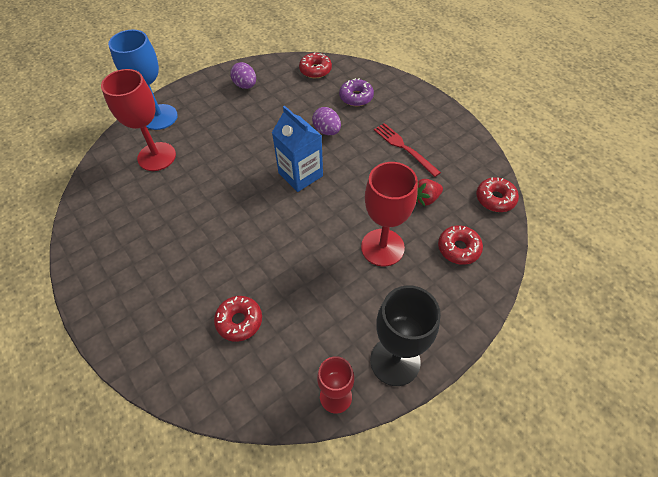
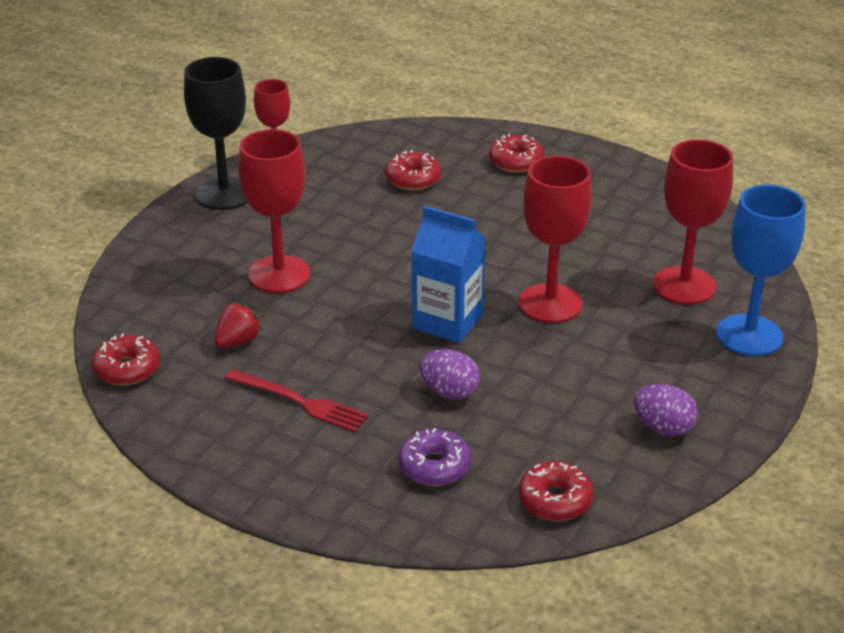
camera: 155 degrees right, 20 degrees down
red donut [438,225,483,265] -> red donut moved to [489,134,544,173]
none -> red goblet [519,156,592,323]

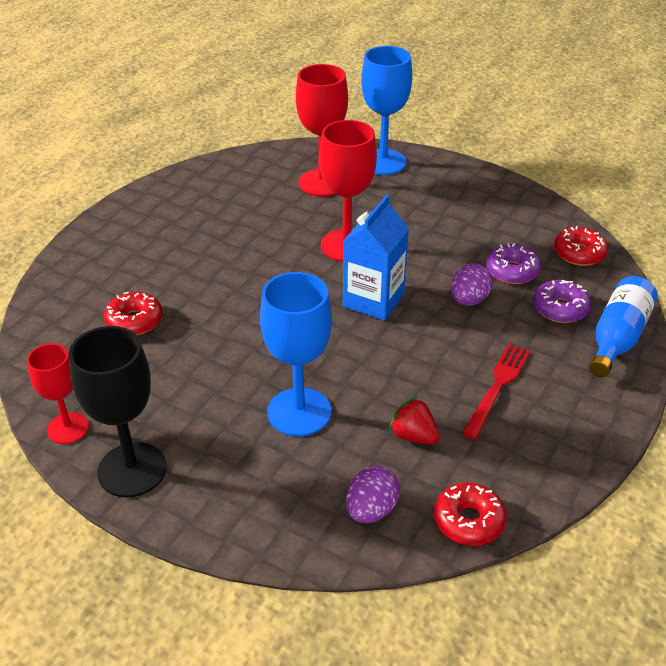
camera: 90 degrees left, 5 degrees up
red goblet [238,129,311,293] -> blue goblet [260,272,332,436]
red donut [489,134,544,173] -> none
purple egg [634,384,698,436] -> purple egg moved to [346,466,400,523]
none -> purple donut [486,243,541,284]
none -> blue bottle [589,276,658,377]

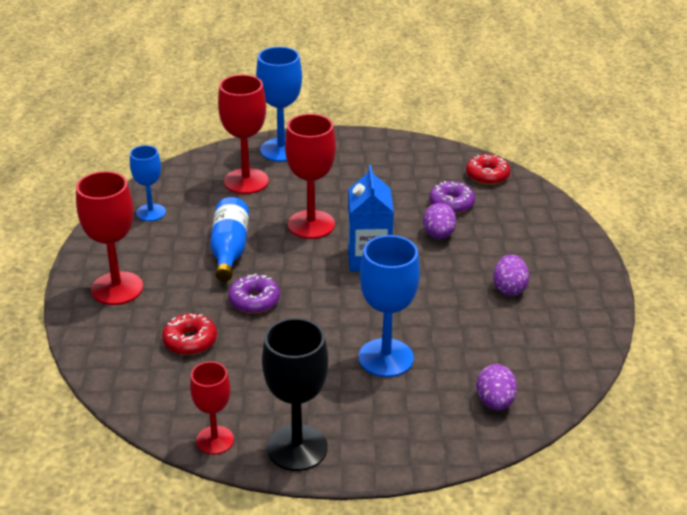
camera: 30 degrees left, 5 degrees down
red strawberry [389,397,440,445] -> none
red donut [434,482,507,546] -> none
red fork [462,344,530,440] -> purple egg [493,254,529,296]
purple donut [533,280,591,323] -> purple donut moved to [228,274,280,314]
blue bottle [589,276,658,377] -> blue bottle moved to [210,197,249,282]
none -> red goblet [76,171,143,305]
none -> blue goblet [130,145,166,221]

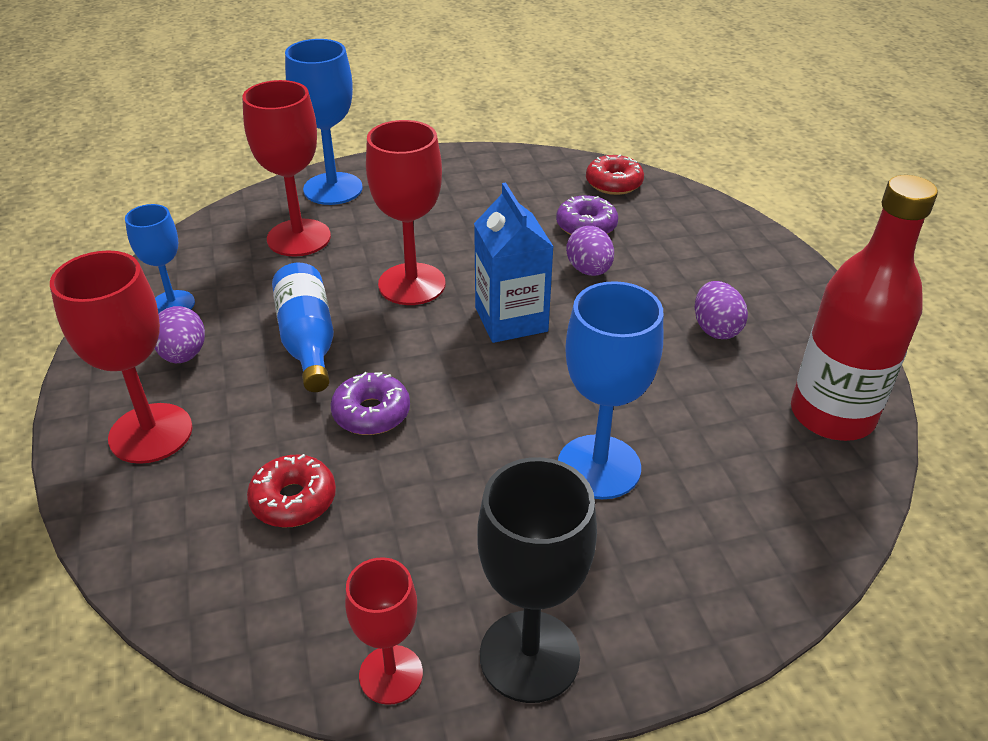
camera: 15 degrees left, 5 degrees up
purple egg [476,364,517,410] -> purple egg moved to [154,306,205,363]
none -> red bottle [791,175,938,441]

